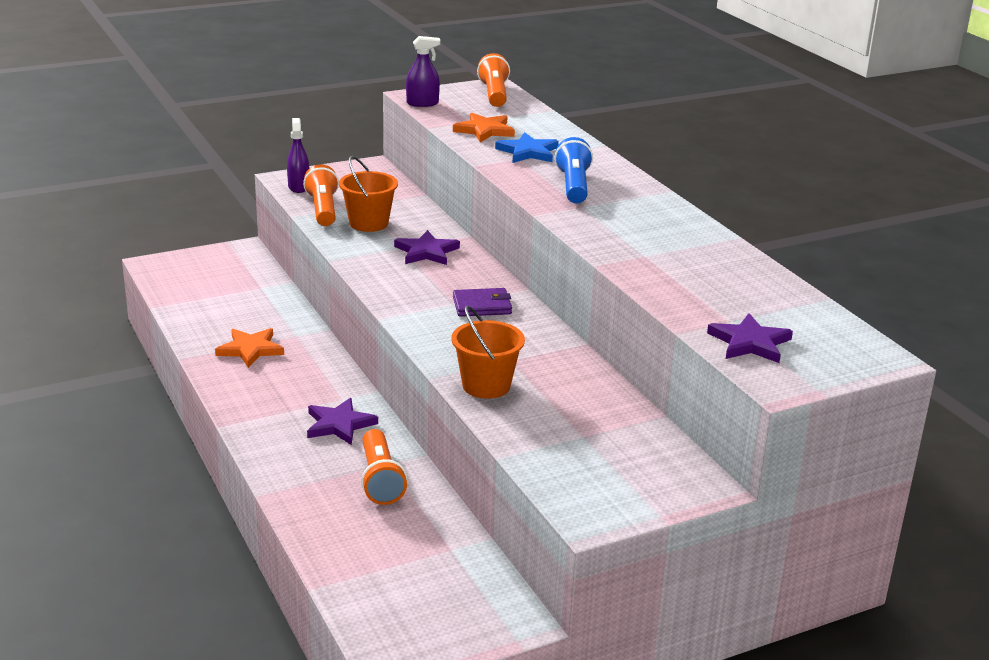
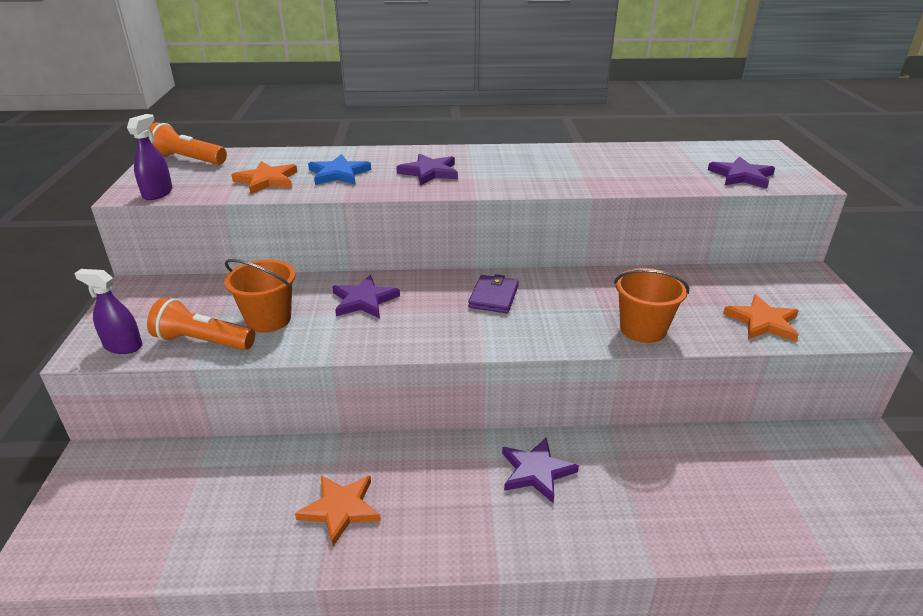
camera: 65 degrees left, 5 degrees up
orange flashlight [361,429,407,505] -> none
blue flashlight [554,137,593,203] -> purple star [396,154,458,185]
none -> orange star [723,294,799,342]

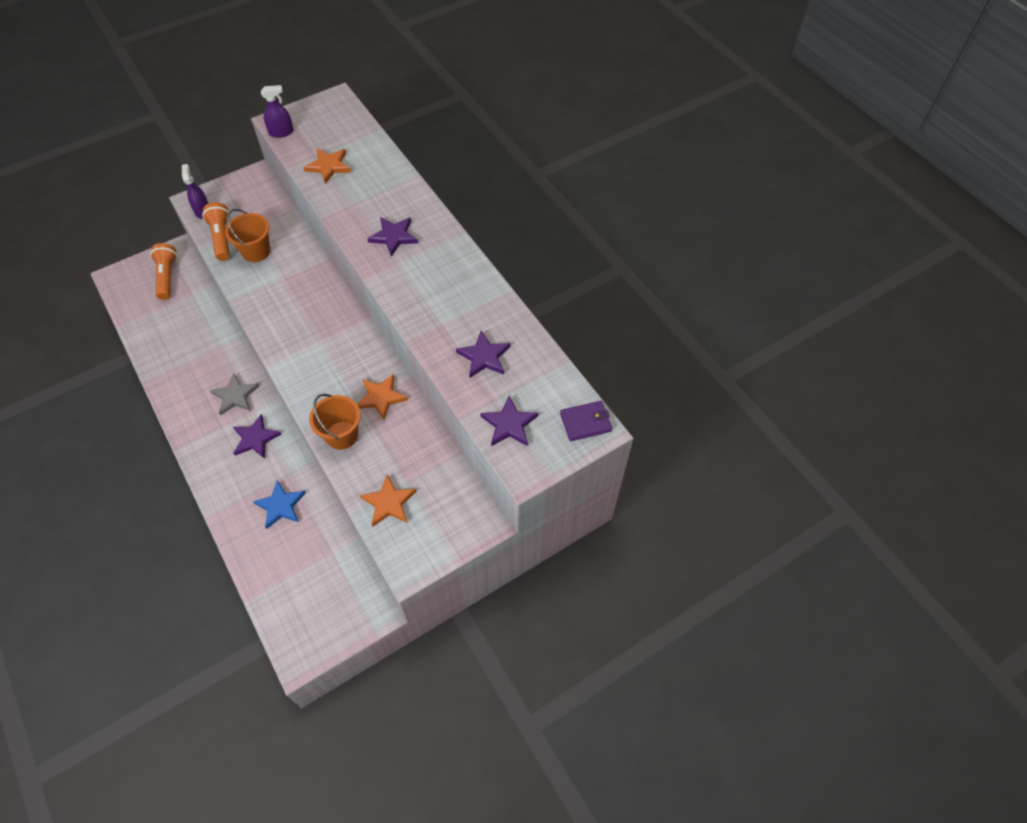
camera: 60 degrees right, 25 degrees up
orange flashlight [148,122,227,165] -> orange flashlight moved to [150,243,177,300]
orange star [295,475,381,546] -> orange star moved to [357,374,408,420]
blue star [308,154,371,185] -> blue star moved to [253,480,306,529]
purple star [332,275,400,318] -> purple star moved to [456,331,511,378]
purple wallet [468,274,519,313] -> purple wallet moved to [560,401,612,441]
none -> grey star [210,374,259,415]

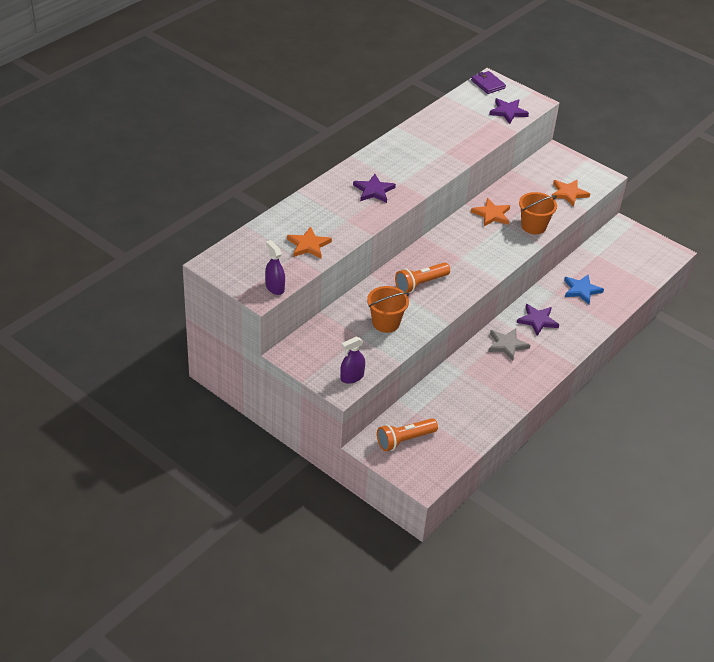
camera: 110 degrees left, 15 degrees down
orange flashlight [202,202,230,261] -> orange flashlight moved to [395,262,450,293]
purple star [456,331,511,378] -> none

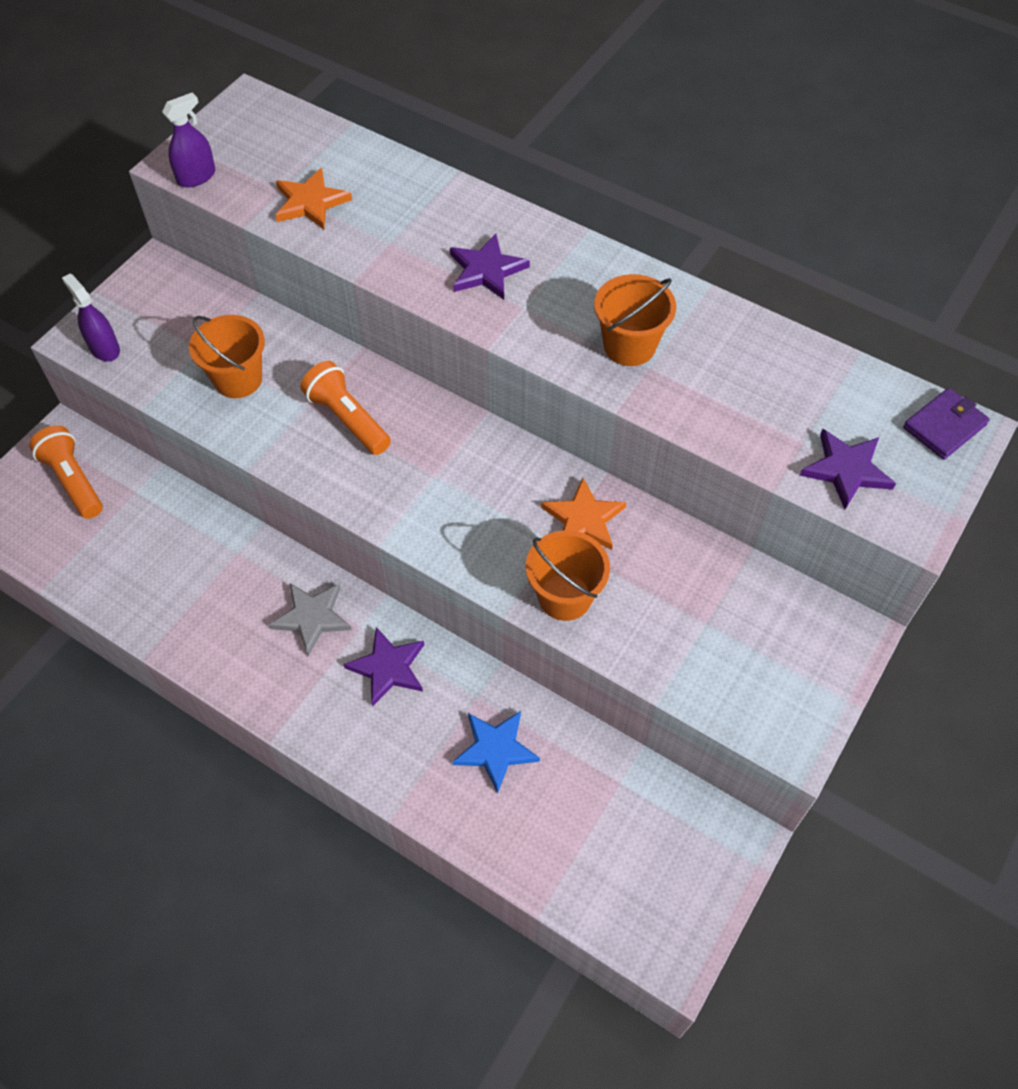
camera: 85 degrees right, 15 degrees up
orange star [551,180,590,207] -> none
none -> orange bucket [594,274,676,366]

